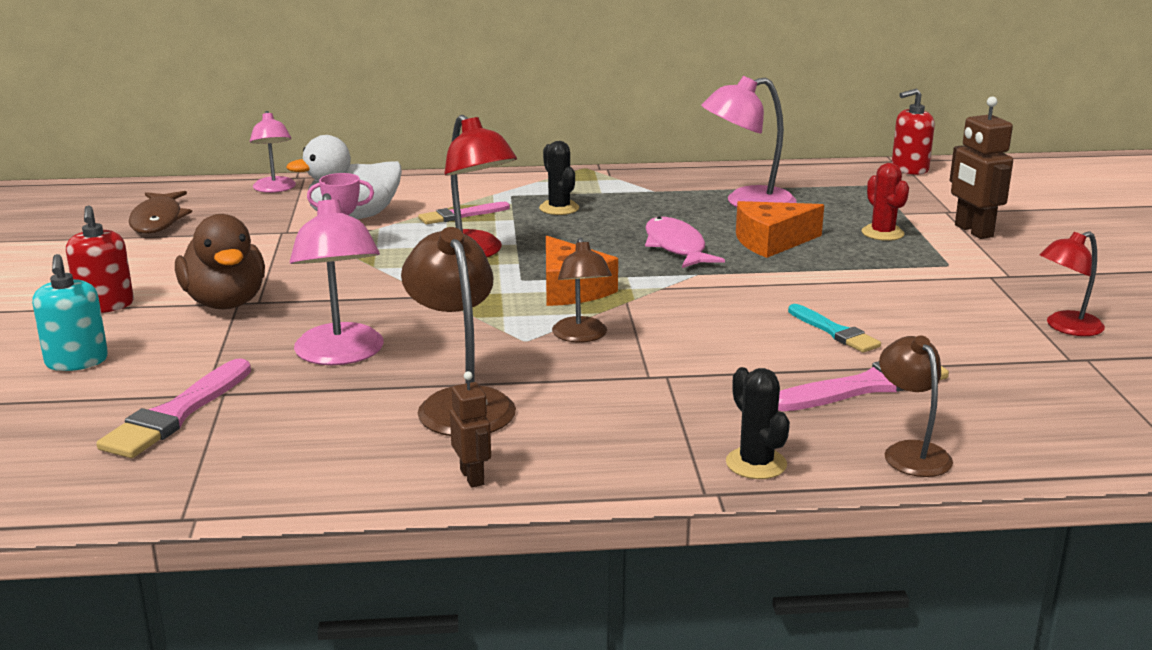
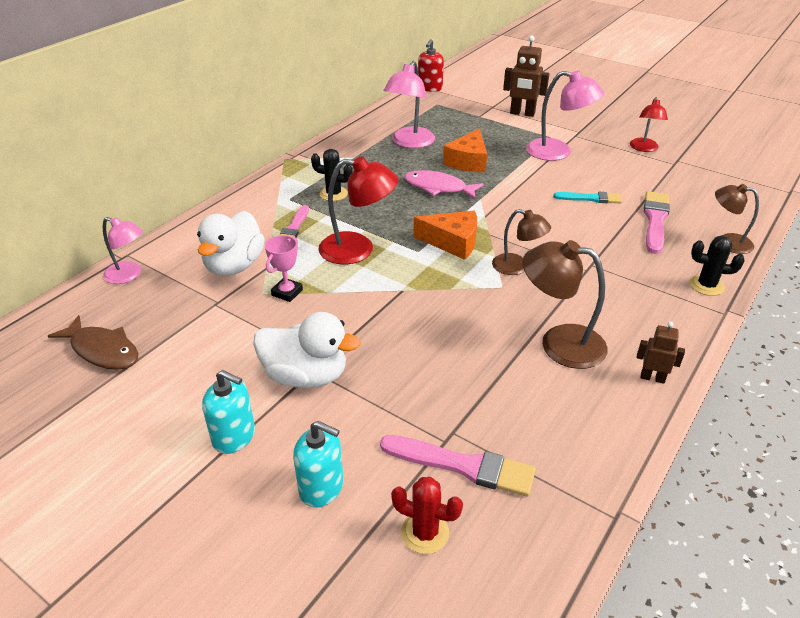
camera: 50 degrees left, 15 degrees up
red soap dispenser [66,206,134,313] -> turquoise soap dispenser [202,370,255,454]
pink brush [96,358,251,458] -> pink brush turned 45 degrees counterclockwise [380,435,536,497]
brown duck [175,214,265,309] -> white duck [253,312,361,388]
pink lamp [290,193,383,365] -> pink lamp moved to [526,70,604,161]
red cactus [861,163,909,241] -> red cactus moved to [391,477,463,554]

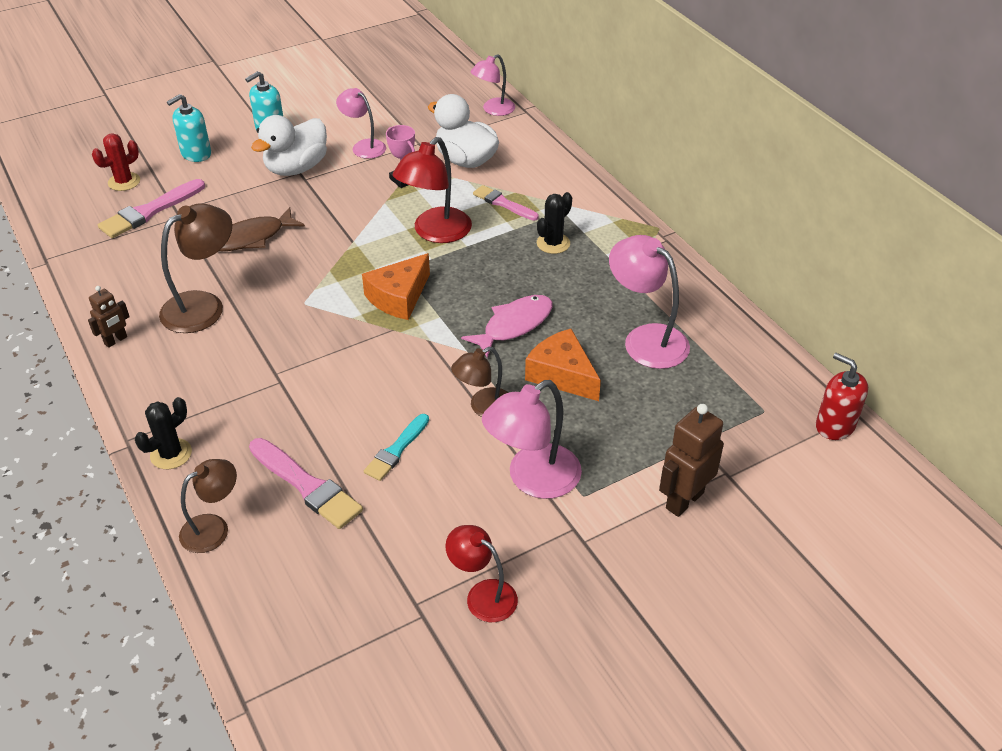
camera: 115 degrees right, 5 degrees up
brown fish [48,315,138,370] -> brown fish moved to [219,207,305,251]
brown lamp [492,209,551,275] -> brown lamp moved to [451,347,508,417]
none -> pink lamp [336,88,386,159]

